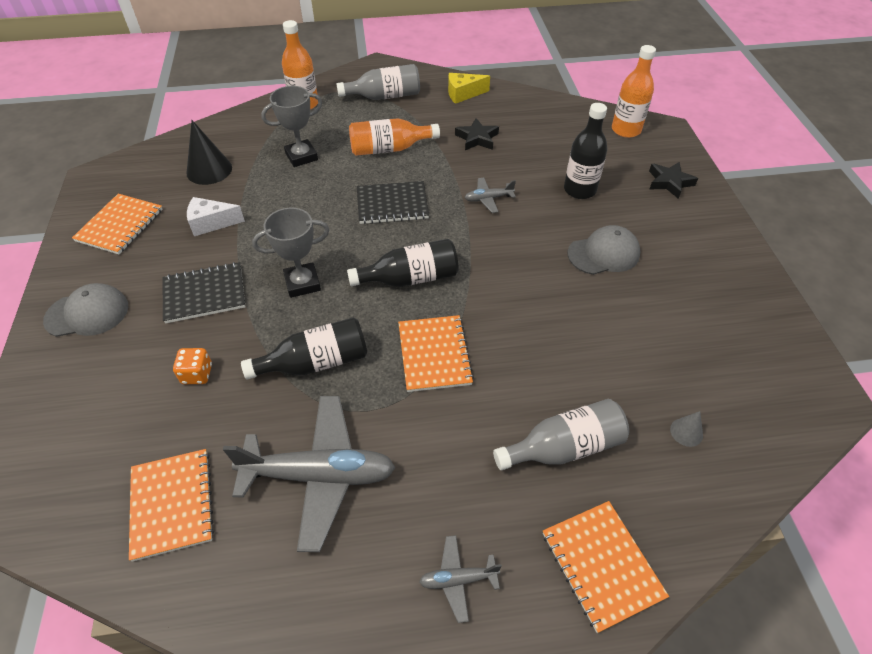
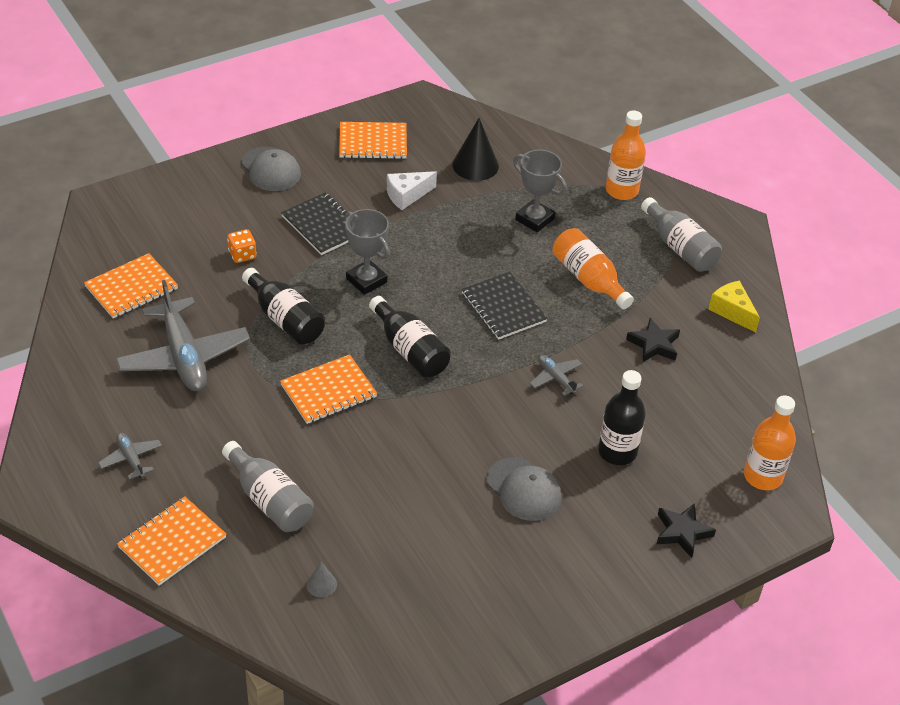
camera: 65 degrees right, 5 degrees down
white cheese [187,197,245,236] -> white cheese turned 90 degrees counterclockwise [387,171,437,210]

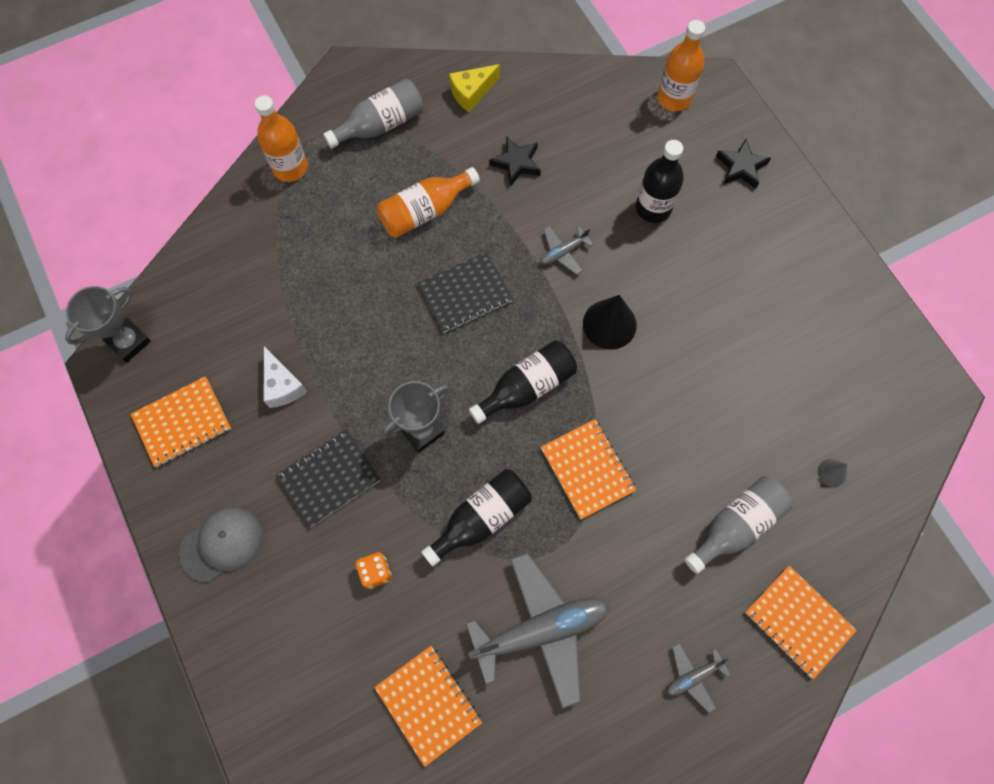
camera: 85 degrees left, 25 degrees up
orange notebook [339,122,407,159] -> orange notebook turned 60 degrees clockwise [131,376,231,467]
black cone [452,118,499,181] -> black cone moved to [583,295,637,349]
grey cap [486,457,562,521] -> none
grey trophy [513,150,567,232] -> grey trophy moved to [65,286,151,363]

